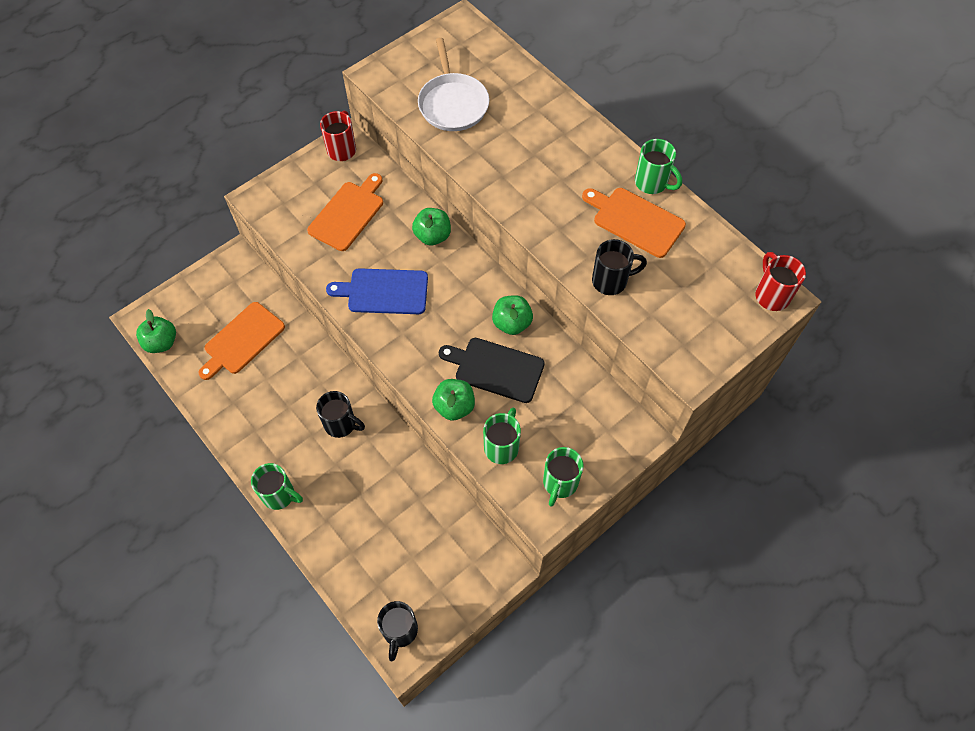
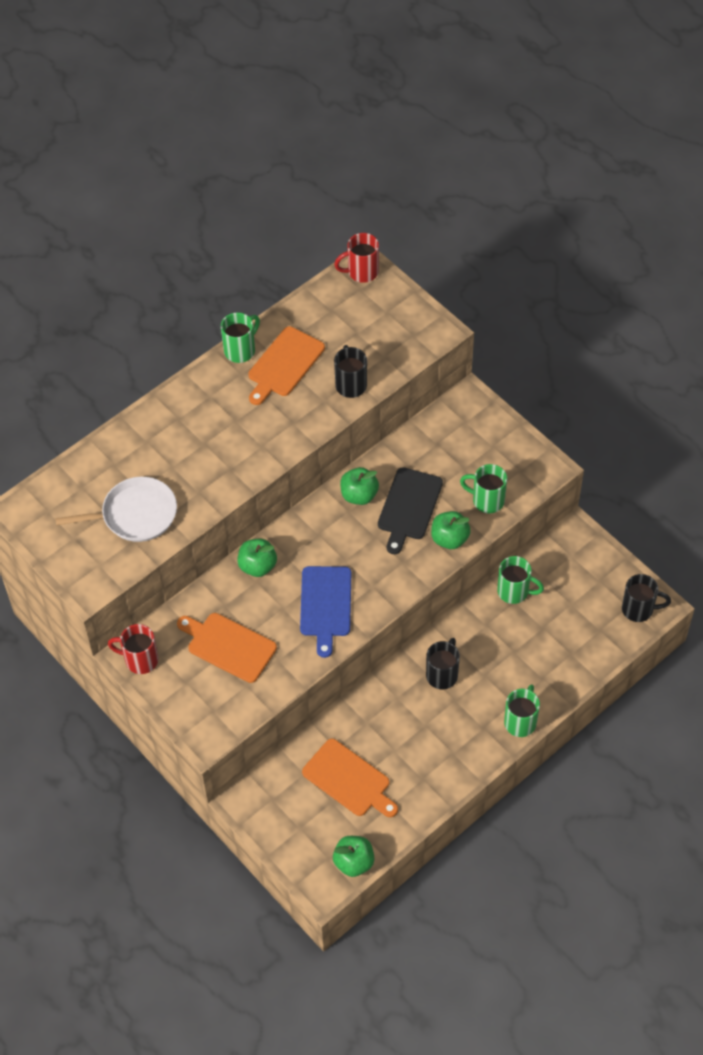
camera: 90 degrees left, 5 degrees down
green mug [543,447,584,507] -> green mug moved to [497,556,544,604]

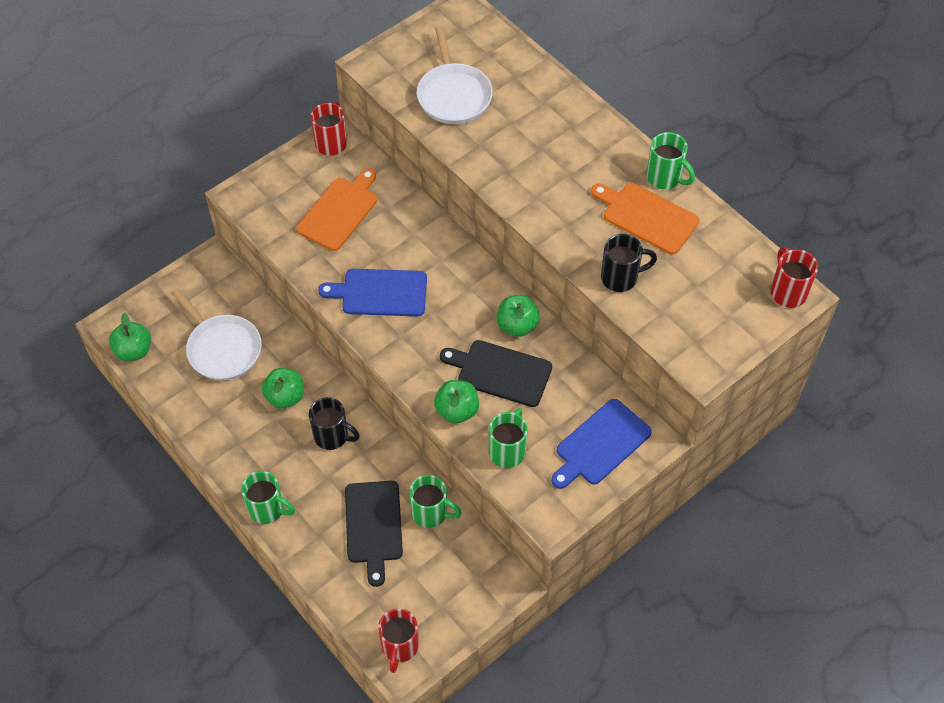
camera: 90 degrees right, 0 degrees up
green apple [237,539,277,577] -> green apple moved to [262,368,304,409]
orange cutting board [302,739,398,817] -> white pan [172,288,262,381]
green mug [497,556,544,604] -> green mug turned 90 degrees counterclockwise [409,475,462,528]
black mug [622,574,671,622] -> red mug [378,608,419,673]
none -> black cutting board [345,481,403,587]
none -> blue cutting board [551,399,652,489]

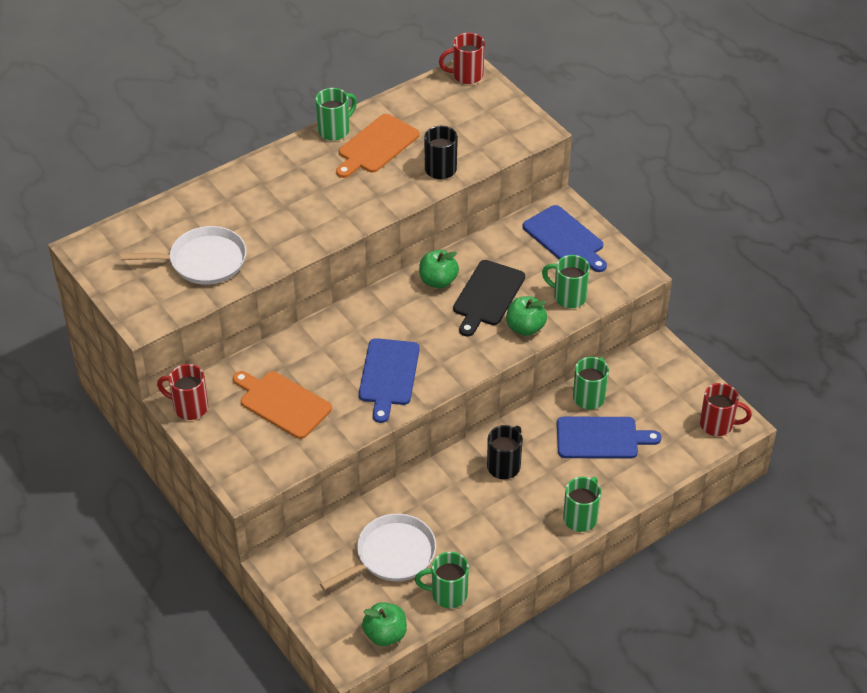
camera: 85 degrees left, 10 degrees down
green apple [262,368,304,409] -> none
black cutting board [345,481,403,587] -> blue cutting board [557,417,662,459]
none -> green mug [415,552,469,608]

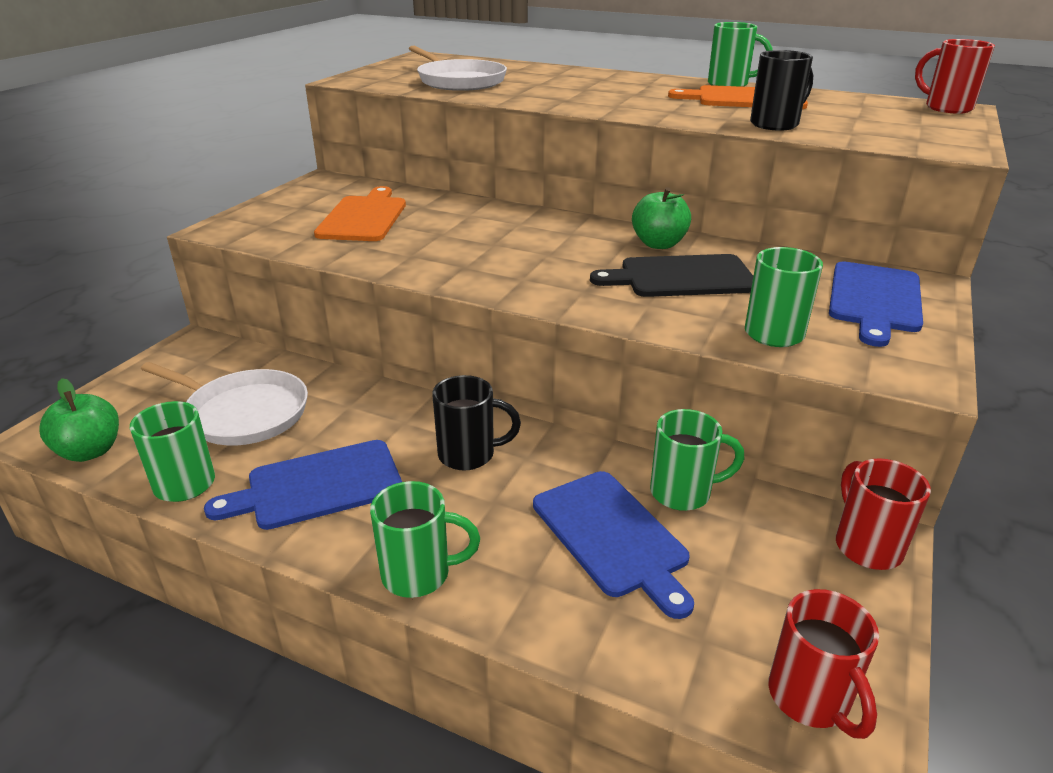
camera: 60 degrees right, 15 degrees down
red mug [157,364,208,420] -> red mug moved to [836,458,931,570]
blue cutting board [359,338,420,423] -> blue cutting board moved to [204,440,402,530]
green apple [506,296,547,336] -> none

